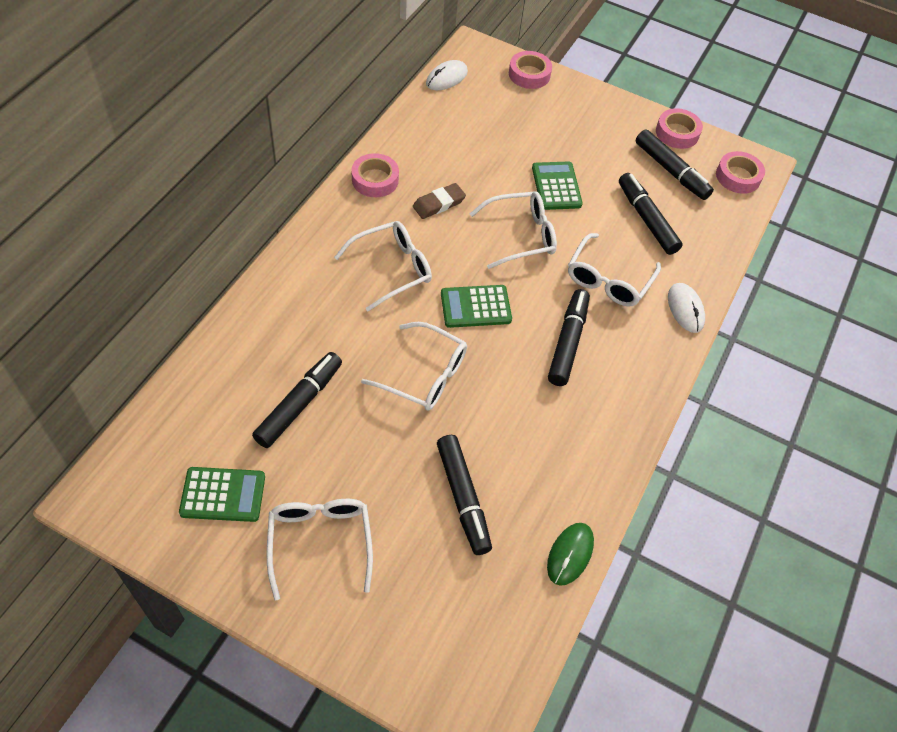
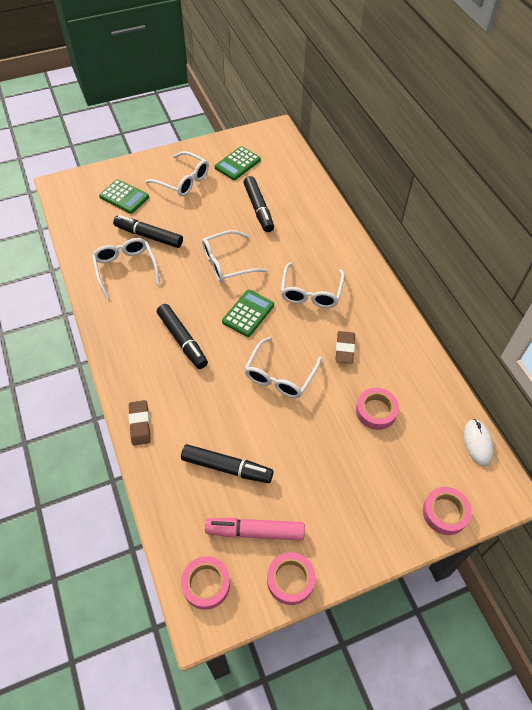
camera: 135 degrees right, 0 degrees up
pink tape [352,153,399,197] -> pink tape moved to [356,388,399,430]
green calculator [532,161,583,210] -> green calculator moved to [99,179,149,214]
green mouse [547,523,594,586] -> none
white glasses [568,233,661,307] -> white glasses moved to [92,238,160,299]
black marker [636,129,714,200] -> pink marker [205,518,305,541]
white mouse [668,283,705,333] -> brown eraser [129,400,151,445]

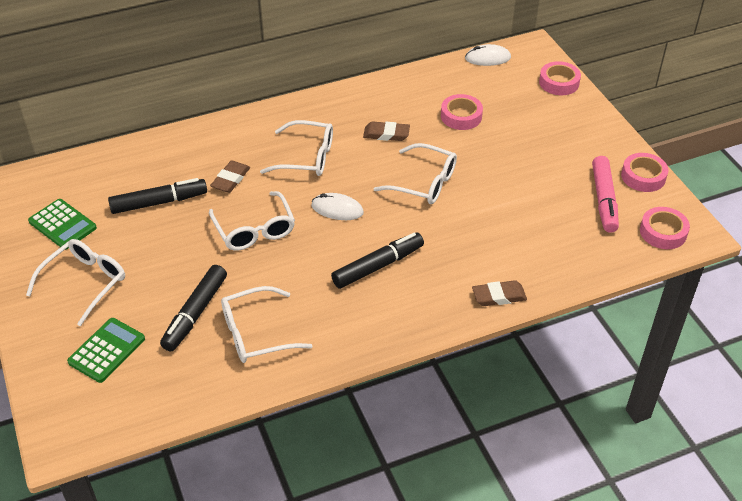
camera: 90 degrees left, 10 degrees down
black marker [181,444,273,483] -> none
green calculator [222,290,274,337] -> white mouse [312,193,364,220]
none -> brown eraser [210,161,250,193]

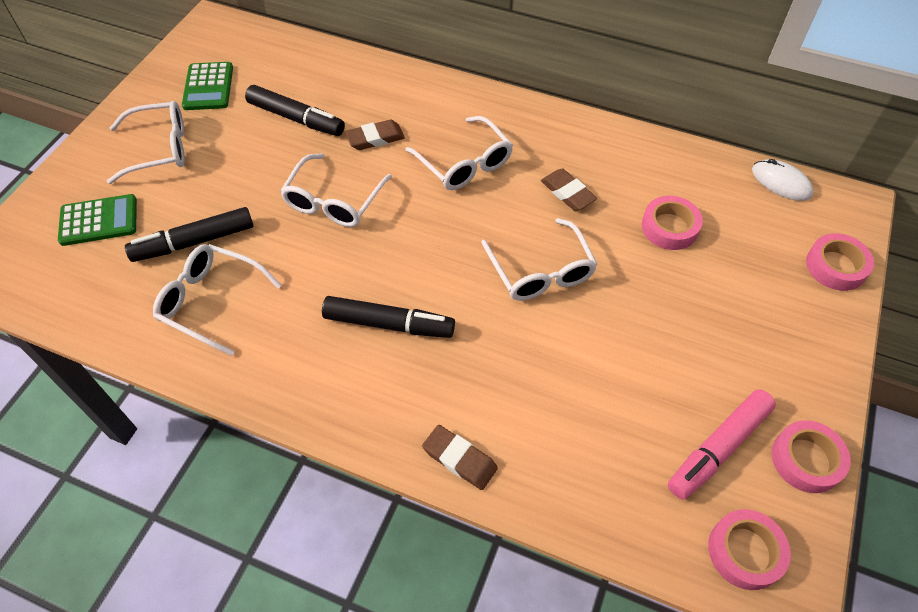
camera: 45 degrees right, 10 degrees up
white mouse [312,193,364,220] -> none

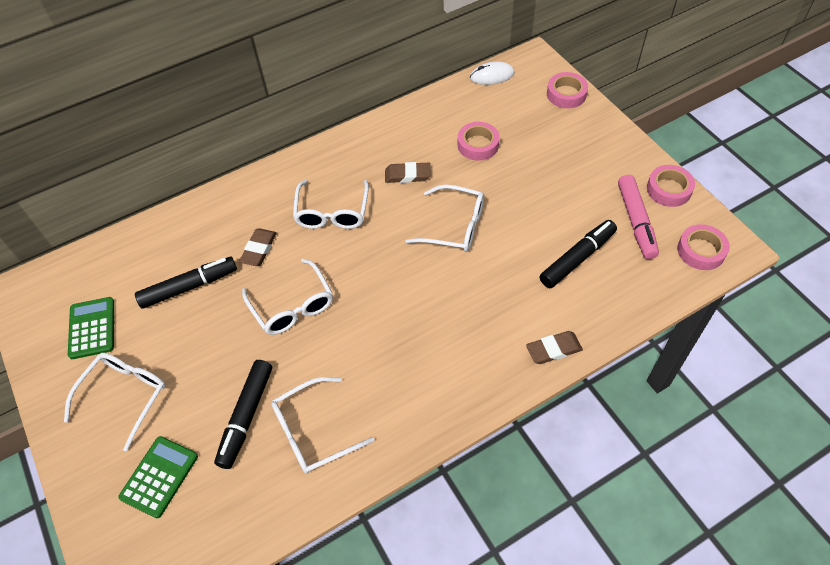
camera: 50 degrees left, 0 degrees up
green calculator [182,62,233,110] -> green calculator turned 135 degrees counterclockwise [68,297,114,359]
black marker [322,296,455,338] -> black marker moved to [540,220,617,288]
white glasses [406,116,513,190] -> white glasses turned 90 degrees clockwise [293,180,369,229]

